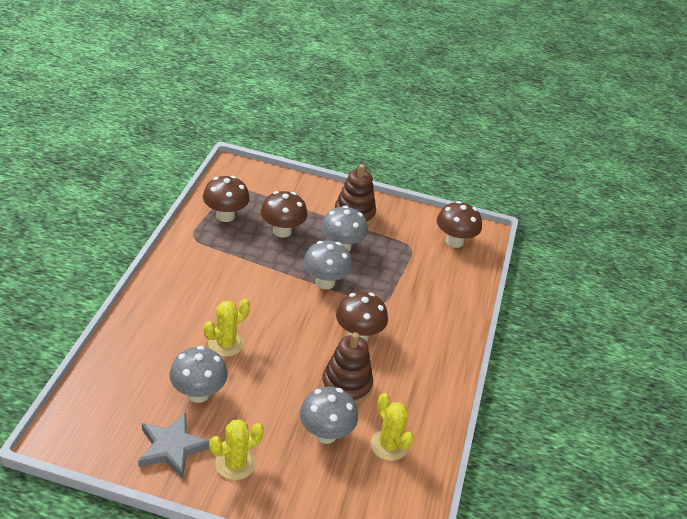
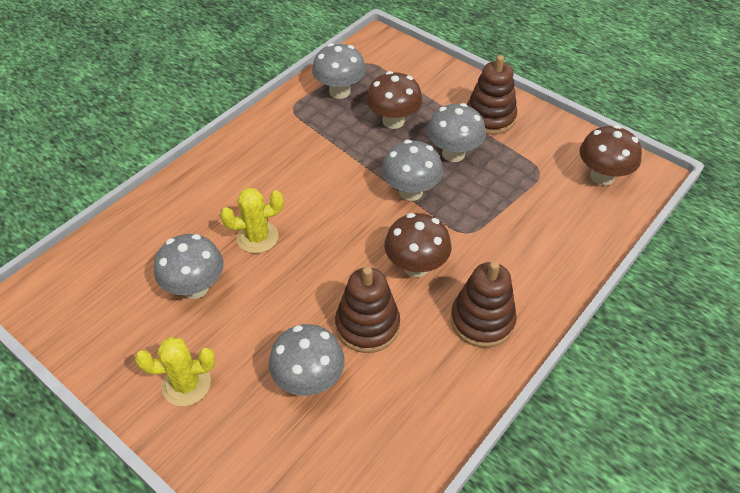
camera: 30 degrees right, 10 degrees up
grey star [138,413,210,479] -> none
brown mushroom [203,176,250,222] -> grey mushroom [312,43,366,99]
yellow cactus [370,393,414,461] -> none
none -> brown stacking toy [451,261,517,348]

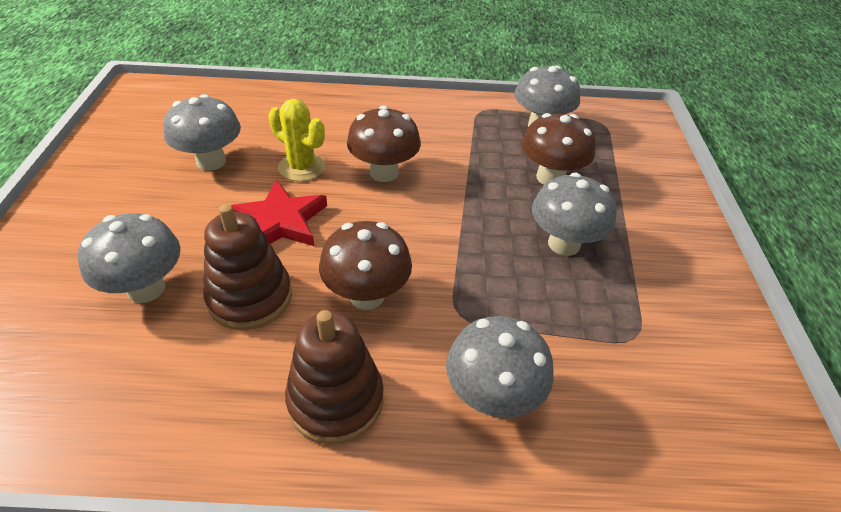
camera: 50 degrees right, 5 degrees down
yellow cactus [135,337,215,406] -> none
grey mushroom [381,140,443,201] -> grey mushroom moved to [446,316,554,418]
brown stacking toy [467,55,517,135] -> none
brown mushroom [580,125,642,185] -> brown mushroom moved to [347,105,421,182]
none -> red star [231,180,327,246]

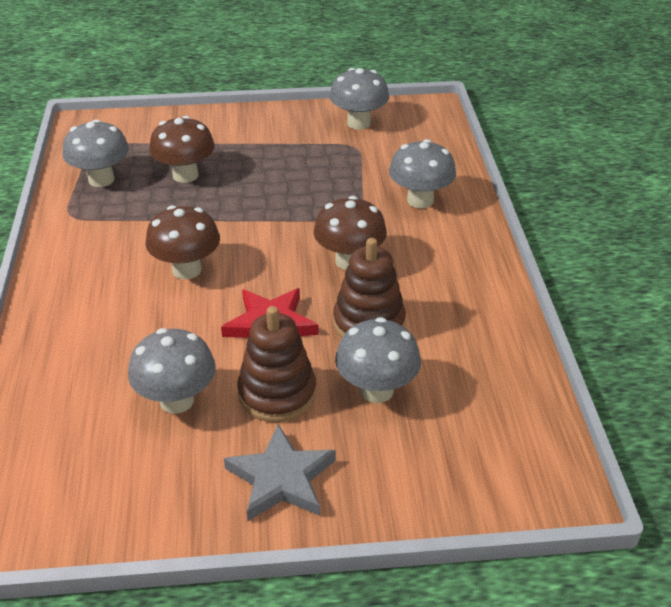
camera: 95 degrees left, 5 degrees down
yellow cactus [268,99,326,181] -> none
brown stacking toy [285,310,384,444] -> brown stacking toy moved to [237,306,316,422]
grey mushroom [532,172,617,256] -> grey mushroom moved to [330,68,389,130]
none -> grey star [224,424,336,521]

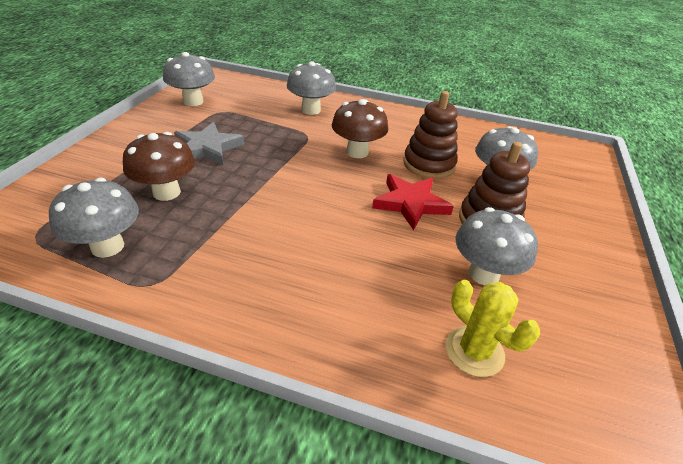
camera: 70 degrees left, 0 degrees up
brown mushroom [146,205,220,279] -> none
grey star [224,424,336,521] -> grey star moved to [174,122,244,165]
none -> yellow cactus [445,280,540,377]

